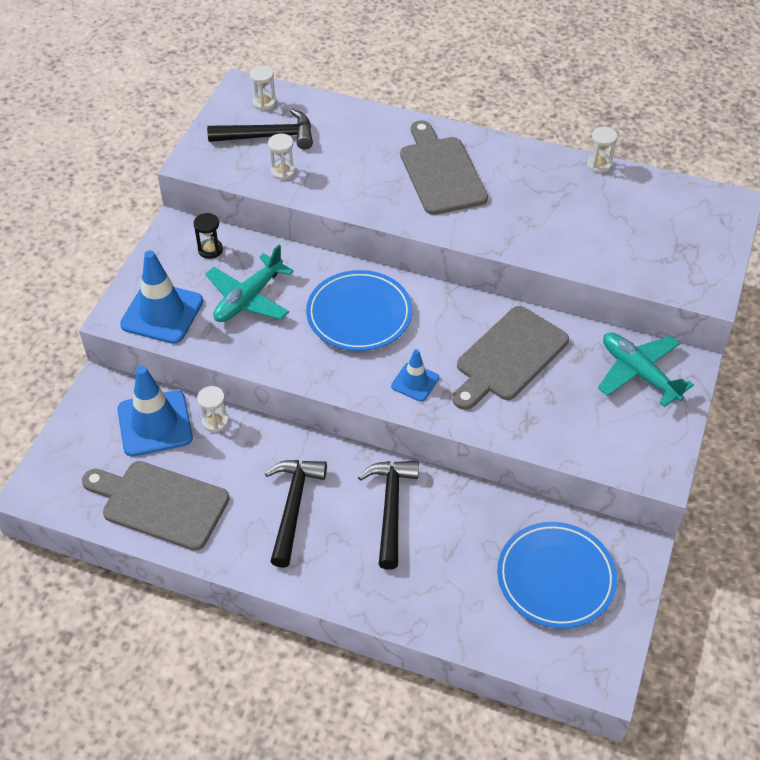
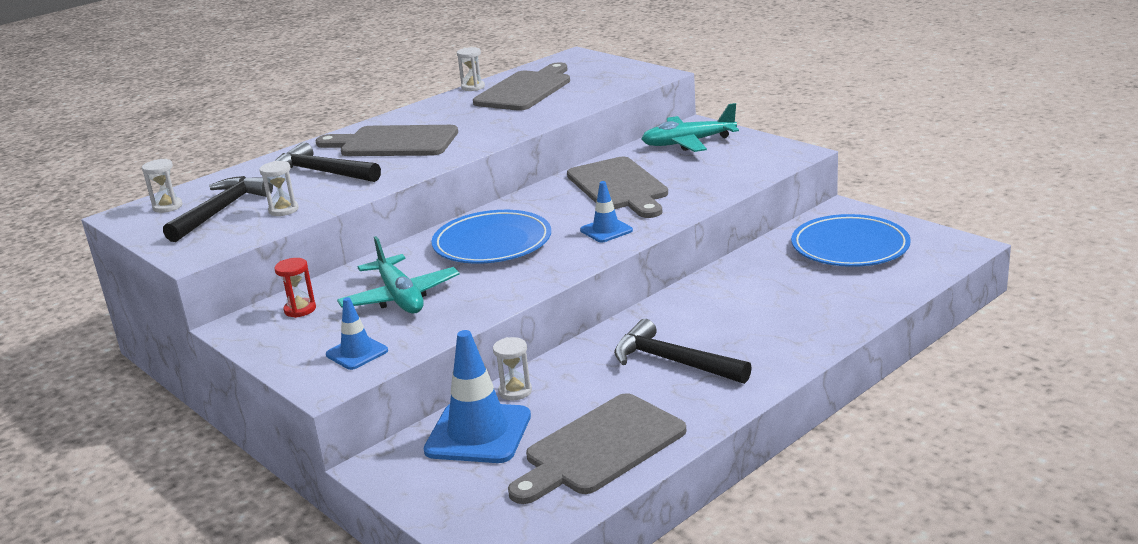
camera: 60 degrees left, 25 degrees down
blue traffic cone [120,250,203,344] -> blue traffic cone [326,297,388,370], size x0.55
black hourglass [193,213,223,259] -> red hourglass [275,258,316,318]
black hammer [358,461,419,570] -> black hammer moved to [275,142,381,182]
none -> grey cutting board [473,62,570,111]

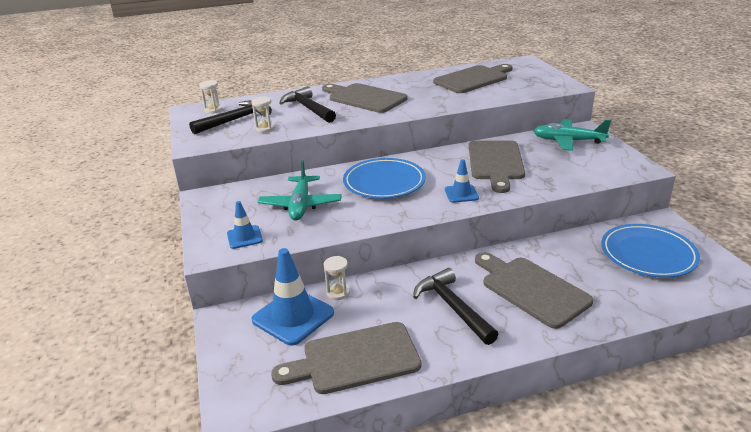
camera: 25 degrees right, 5 degrees up
red hourglass [275,258,316,318] -> none
white hourglass [457,47,485,91] -> none
none -> grey cutting board [475,252,594,329]

